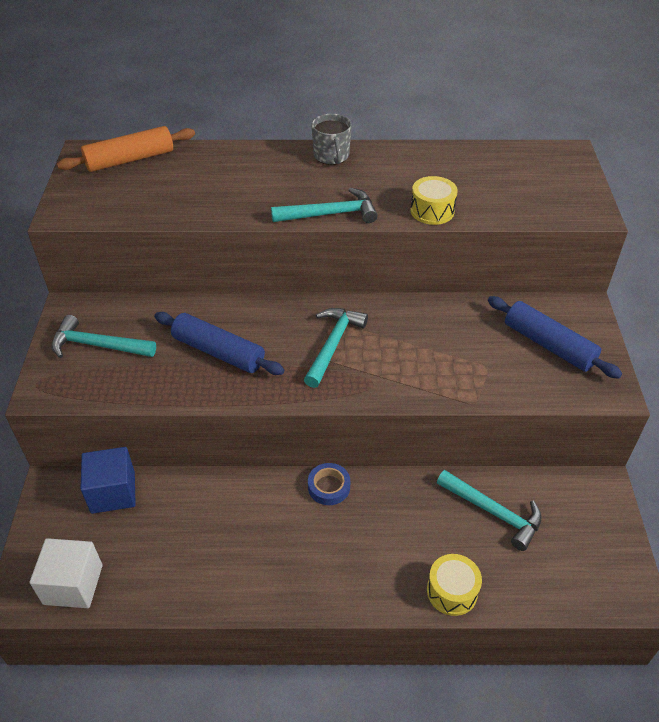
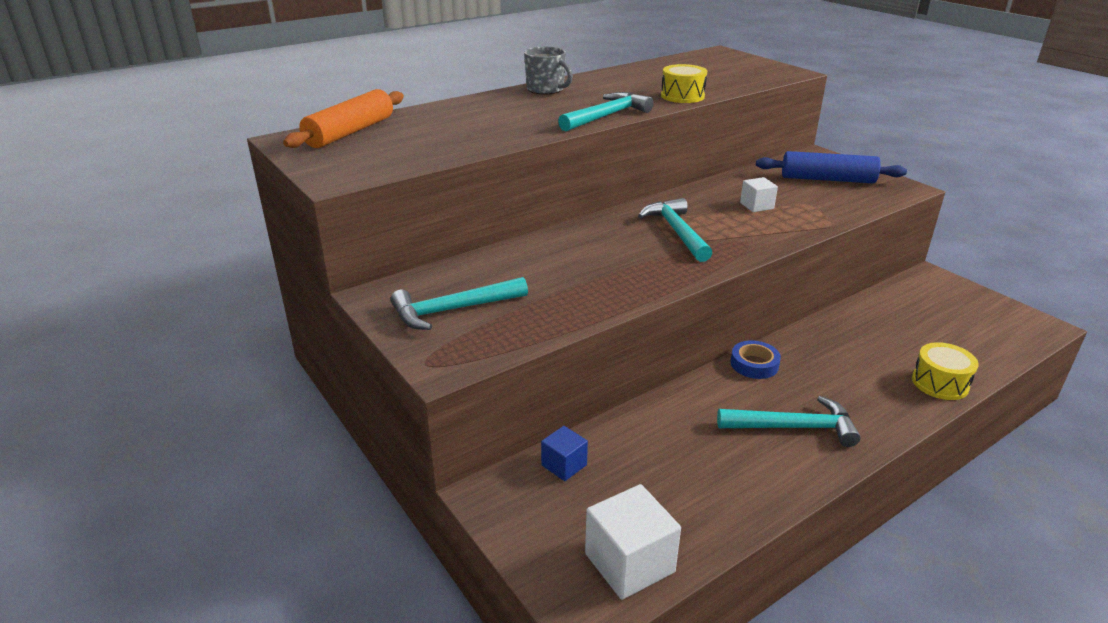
camera: 35 degrees left, 15 degrees down
blue cube [80,447,136,514] -> blue cube [541,426,588,481], size x0.57
blue rolling pin [154,312,284,375] -> none
turquoise hammer [437,470,542,551] -> turquoise hammer moved to [717,396,860,447]
none -> white cube [740,177,778,212]

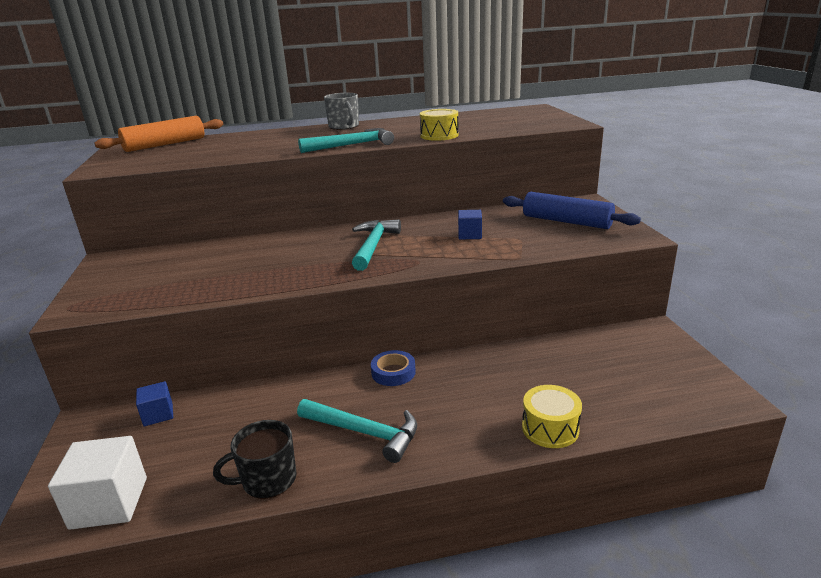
camera: 25 degrees right, 5 degrees down
turquoise hammer [390,277,528,330] -> none
white cube [740,177,778,212] -> blue cube [458,210,482,239]
none -> black mug [213,420,297,499]

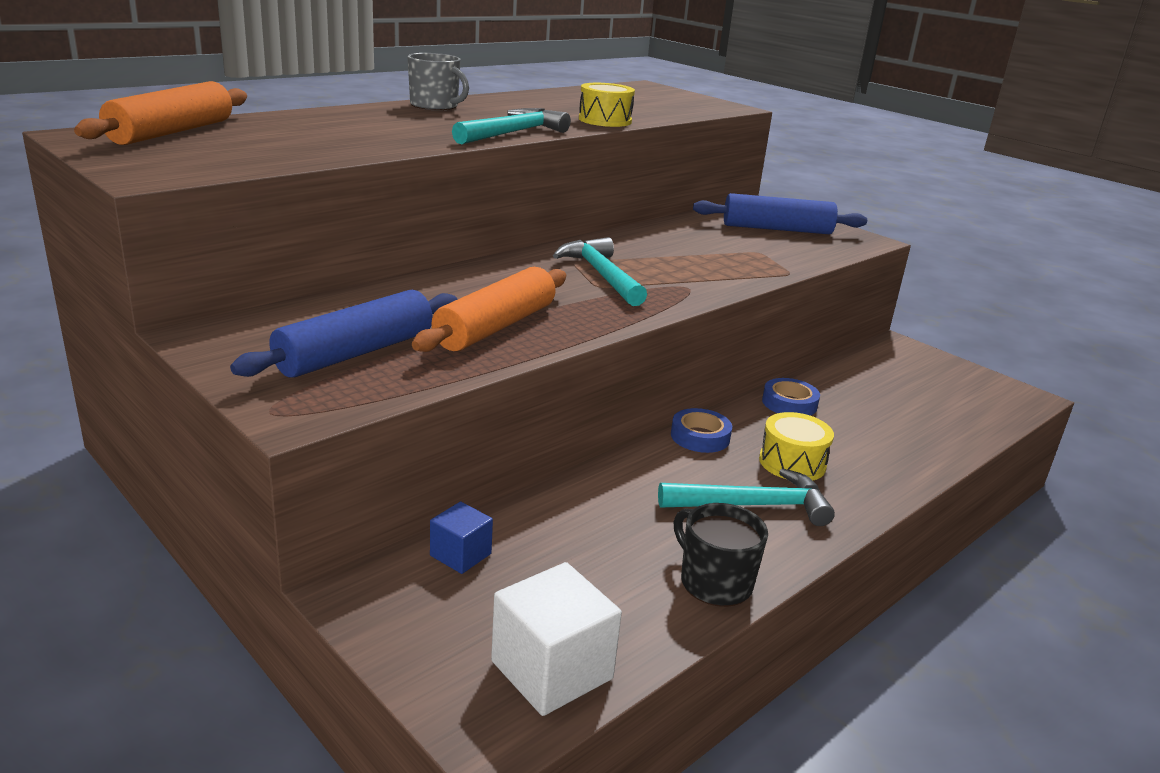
camera: 35 degrees left, 0 degrees up
black mug [213,420,297,499] -> black mug turned 105 degrees clockwise [674,503,768,607]
blue cube [458,210,482,239] -> none
yellow drum [522,385,582,448] -> yellow drum moved to [759,412,834,480]
none -> blue rolling pin [230,290,458,378]
none -> orange rolling pin [412,267,566,352]
none -> blue tape [762,378,820,416]

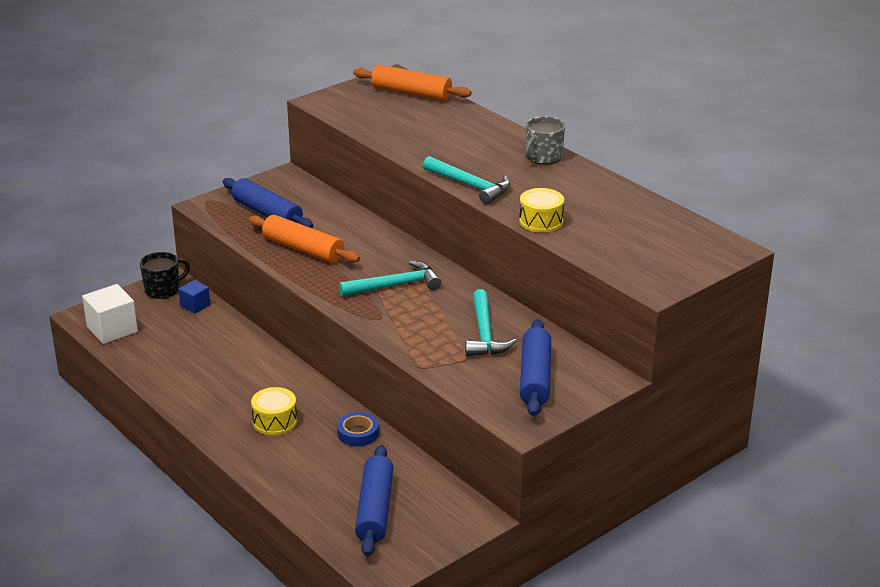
camera: 95 degrees right, 5 degrees up
turquoise hammer [658,468,835,526] -> turquoise hammer moved to [465,289,517,356]
blue tape [671,408,732,453] -> none
black mug [674,503,768,607] -> black mug moved to [140,252,190,299]
none -> blue rolling pin [355,445,393,557]

